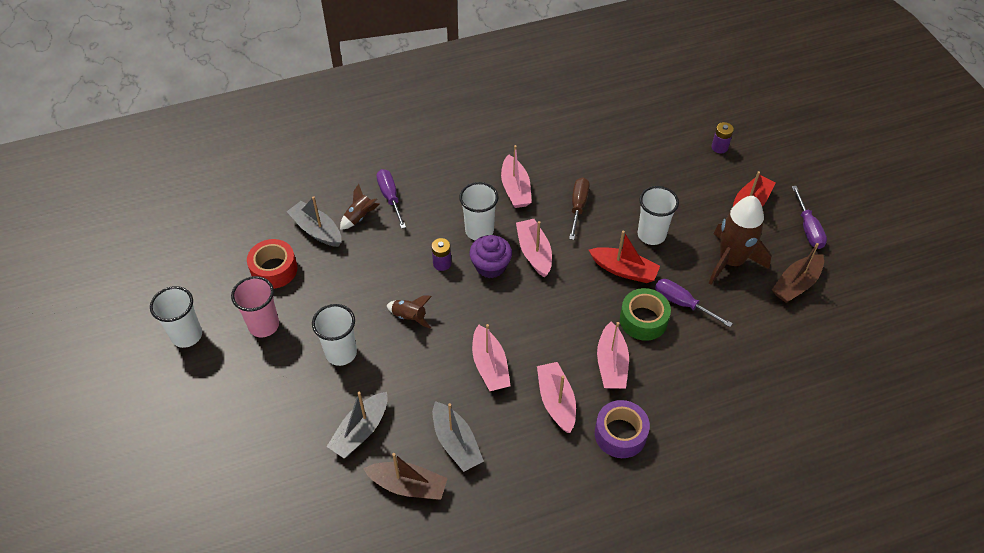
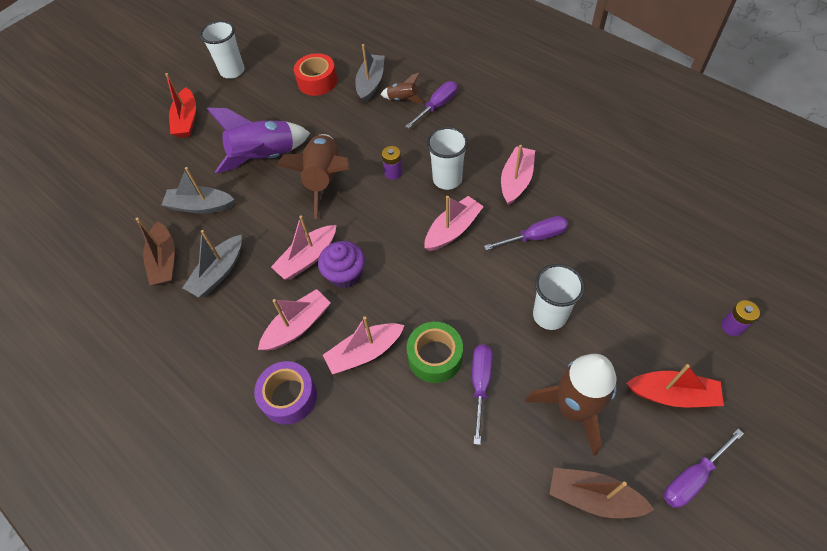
camera: 65 degrees right, 5 degrees up
pink cup [231,276,279,337] -> none
white cup [312,304,357,366] -> purple rocket [207,108,310,173]
brown rocket [387,295,432,328] -> brown rocket [276,134,350,219], size x2.08
purple cupcake [469,235,512,278] -> purple cupcake moved to [318,241,365,288]
pink boat [501,145,532,208] -> pink boat turned 150 degrees clockwise [501,145,535,205]
brown screwdriver [569,177,590,240] -> purple screwdriver [484,216,568,250]
red boat [589,231,660,283] -> red boat moved to [165,73,196,138]

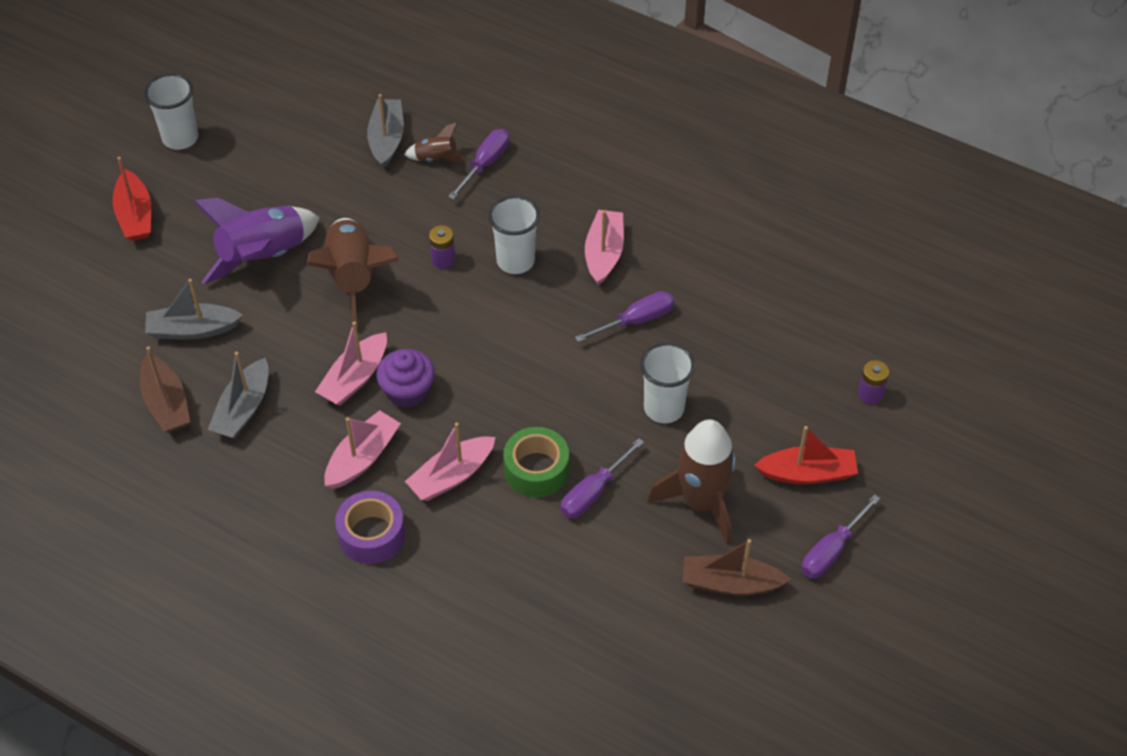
camera: 15 degrees left, 5 degrees down
red tape [294,53,337,96] -> none
pink boat [425,196,484,251] -> none
purple screwdriver [472,344,493,445] -> purple screwdriver turned 135 degrees counterclockwise [561,438,644,518]

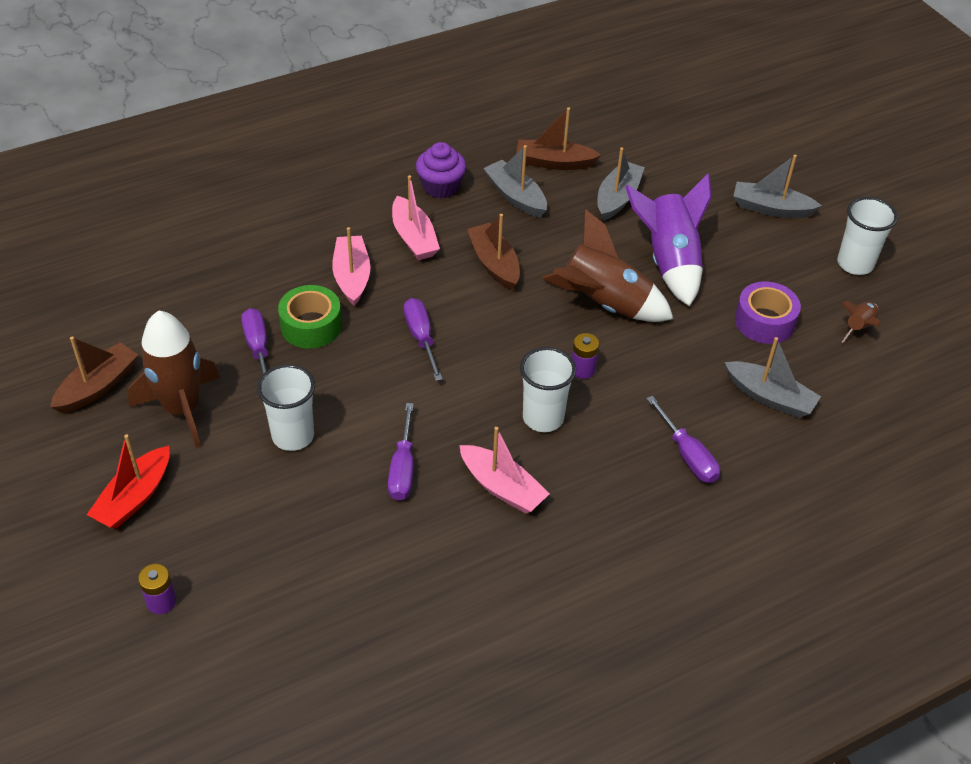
camera: 120 degrees right, 5 degrees down
red boat [112,157,151,241] -> grey boat [734,155,821,218]
pink boat [315,322,387,406] -> brown boat [467,214,520,290]
purple tape [335,491,405,564] -> purple tape moved to [735,282,801,344]
purple cupcake [376,349,435,408] -> purple cupcake moved to [416,142,466,198]
brown rocket [404,122,467,162] -> brown rocket moved to [841,301,880,343]
purple screwdriver [801,494,881,578] -> purple screwdriver moved to [403,298,443,381]

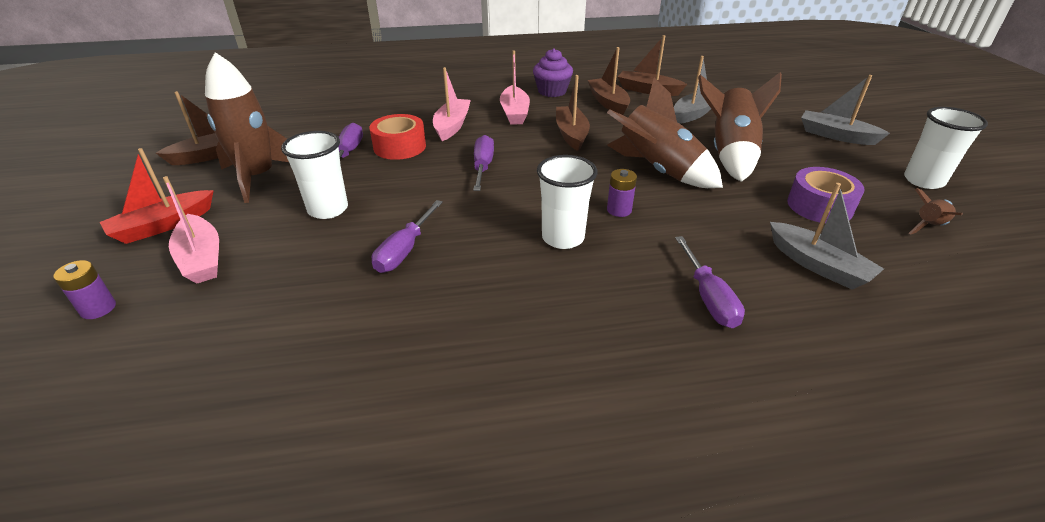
camera: 20 degrees right, 10 degrees down
green tape [278,285,342,349] -> red tape [369,114,426,160]
pink boat [459,427,550,514] -> pink boat moved to [163,176,219,284]
grey boat [483,145,547,218] -> brown boat [588,47,630,115]
purple rocket [625,174,712,307] -> brown rocket [698,72,782,182]

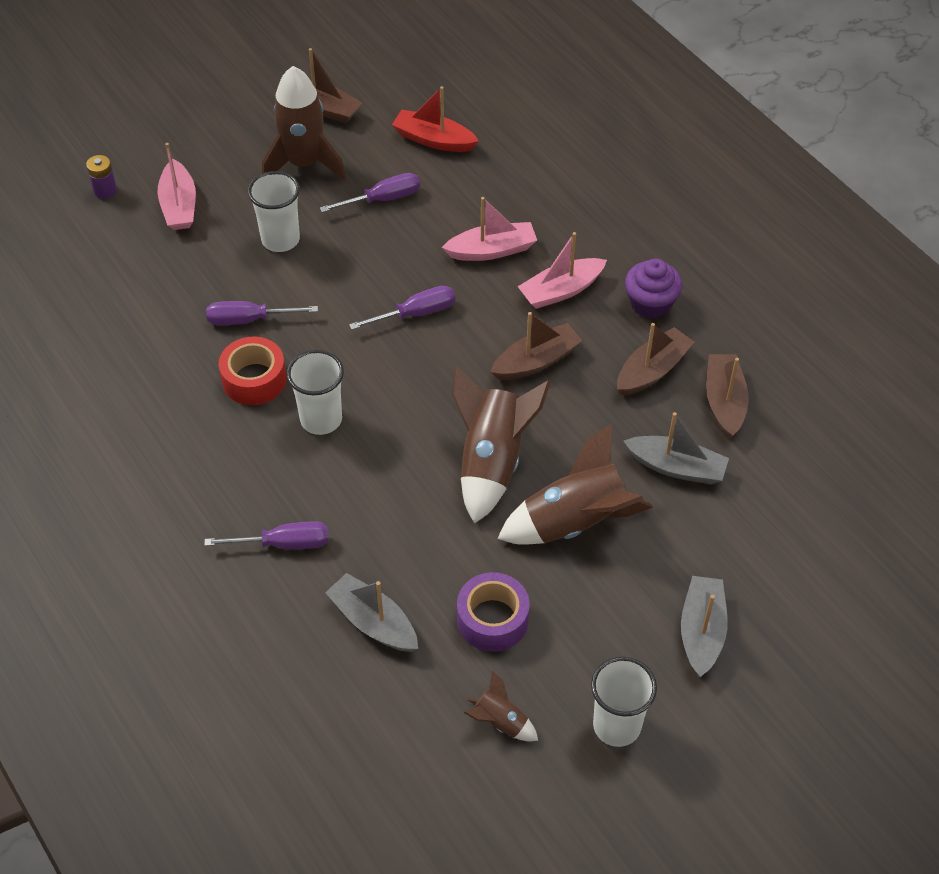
camera: 65 degrees right, 15 degrees up
red boat [100,148,214,244] -> red boat moved to [392,86,479,152]
pink boat [163,176,219,284] -> pink boat turned 45 degrees counterclockwise [157,143,196,230]
red tape [369,114,426,160] -> red tape moved to [219,336,287,405]
purple battery [607,169,637,217] -> none
purple screwdriver [675,236,745,328] -> purple screwdriver turned 150 degrees counterclockwise [205,521,328,549]
grey boat [770,183,884,290] -> grey boat turned 105 degrees clockwise [325,573,418,652]

